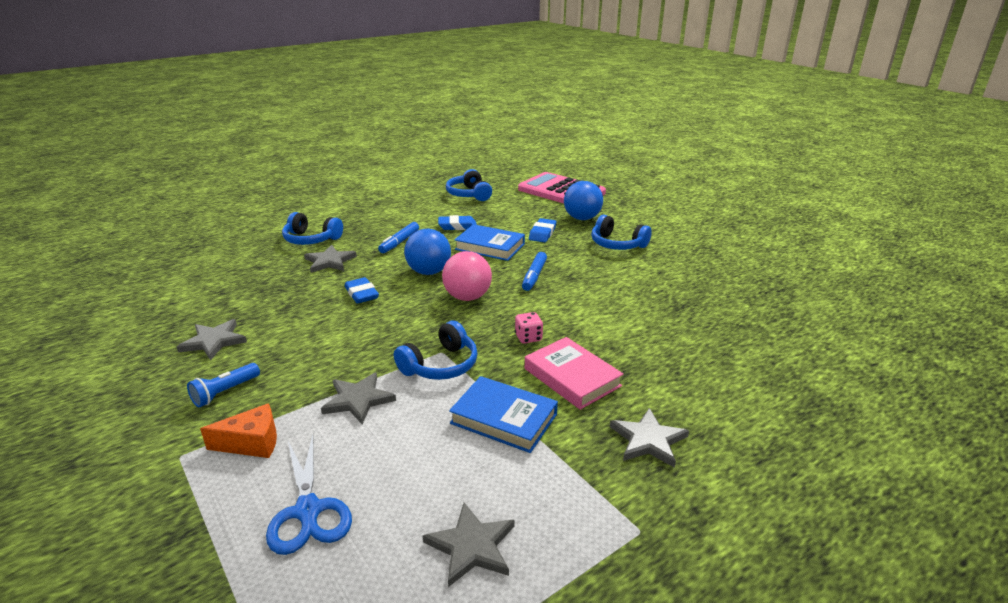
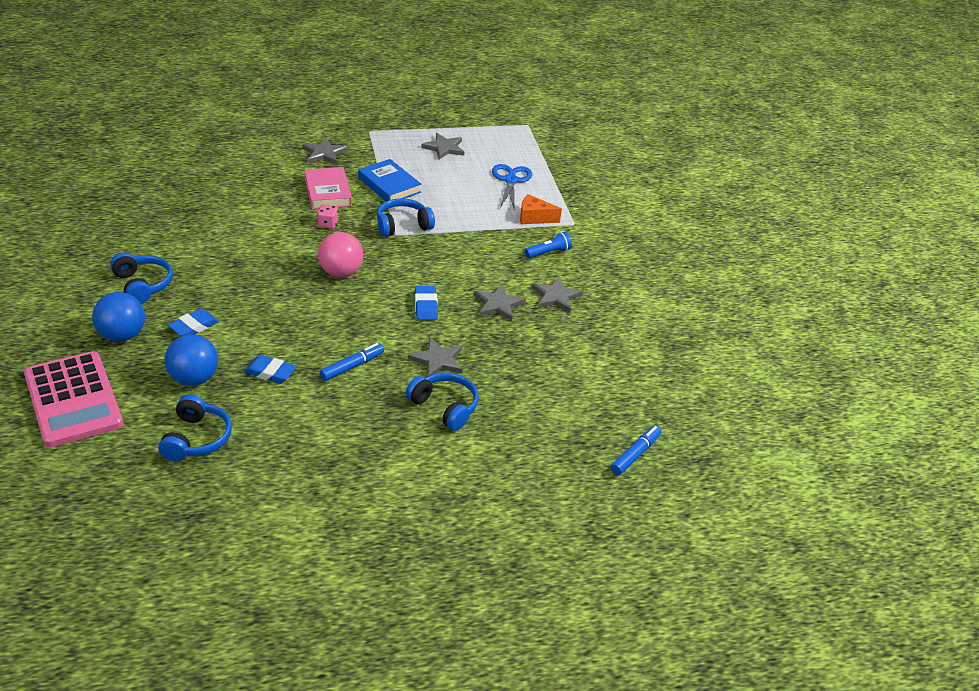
camera: 160 degrees left, 10 degrees up
grey star [321,372,396,424] -> grey star moved to [473,284,526,321]
blue ball [404,229,451,275] -> blue ball moved to [165,334,218,386]
blue book [454,224,525,261] -> none
blue marker [522,252,547,291] -> blue marker moved to [611,426,662,475]

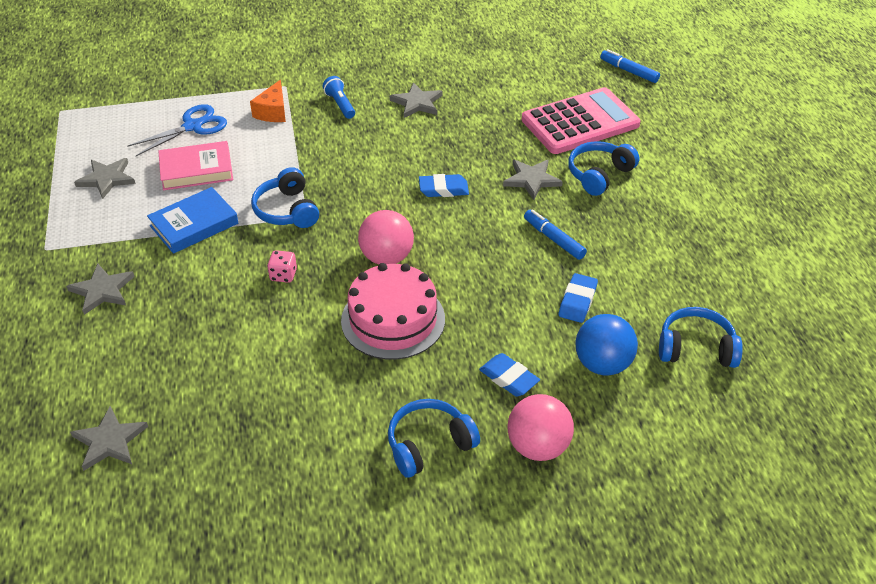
camera: 85 degrees left, 5 degrees up
pink calculator [24,351,123,447] -> pink calculator moved to [522,87,640,154]
blue ball [92,292,145,342] -> pink ball [507,394,574,461]
pink book [305,167,352,209] -> pink book moved to [159,141,233,190]
grey star [473,284,526,321] -> grey star moved to [70,406,148,471]
blue scissors [492,164,532,211] -> blue scissors turned 135 degrees clockwise [127,104,227,156]
none -> pink cake [341,263,445,360]

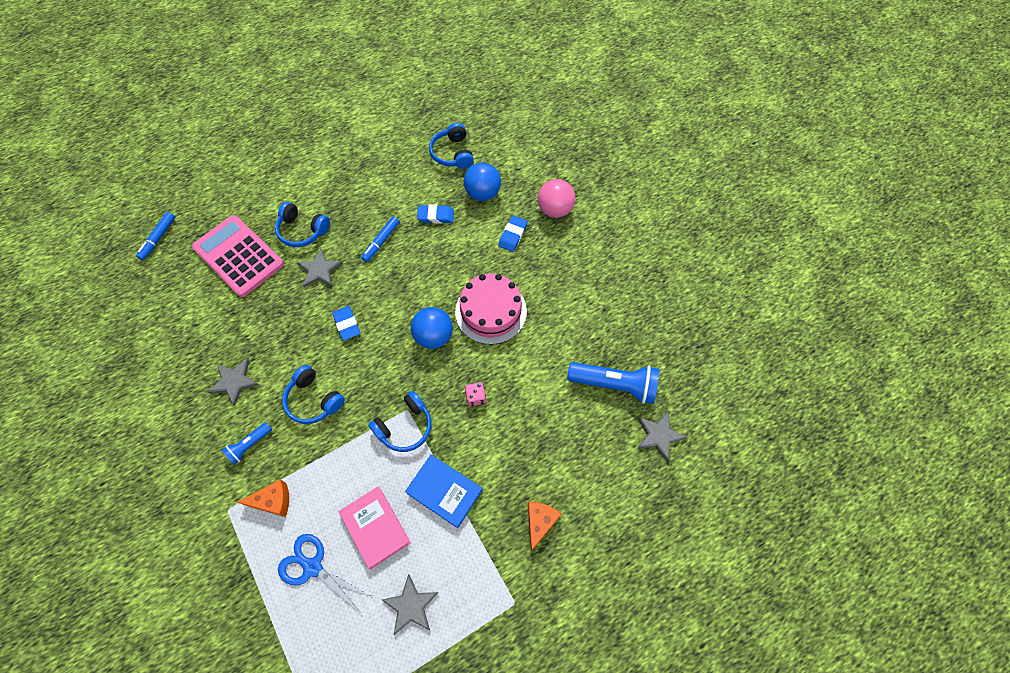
camera: 110 degrees left, 20 degrees up
grey star [66,264,135,315] -> orange cheese [528,502,561,551]
pink ball [358,210,414,264] -> blue ball [411,307,453,349]
blue headphones [388,399,480,478] -> blue headphones moved to [282,365,345,424]
none -> blue flashlight [567,362,659,404]

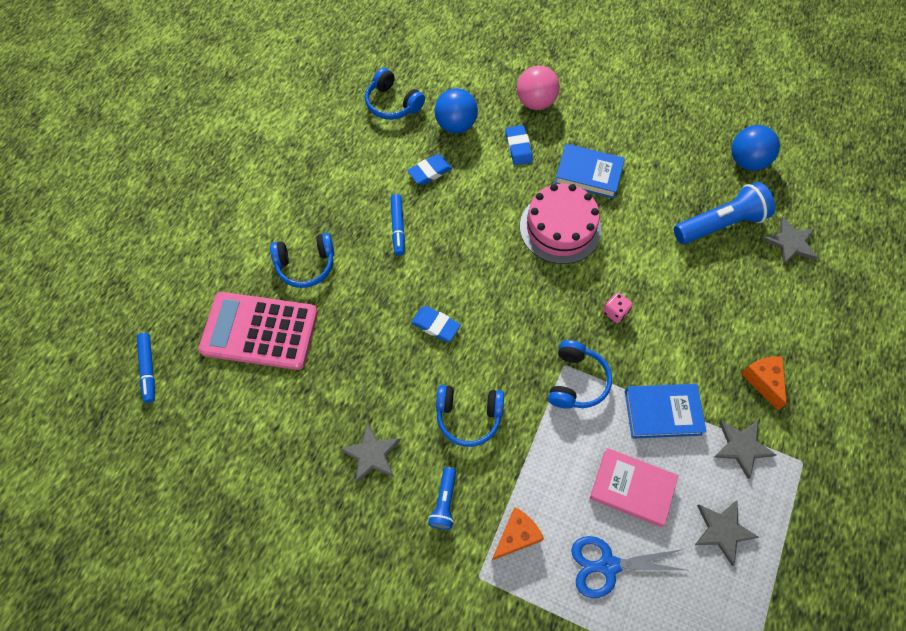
camera: 35 degrees left, 0 degrees up
grey star [297,248,343,288] -> grey star moved to [714,421,776,479]
blue ball [411,307,453,349] -> blue ball moved to [731,125,780,171]
none -> blue book [555,144,625,199]

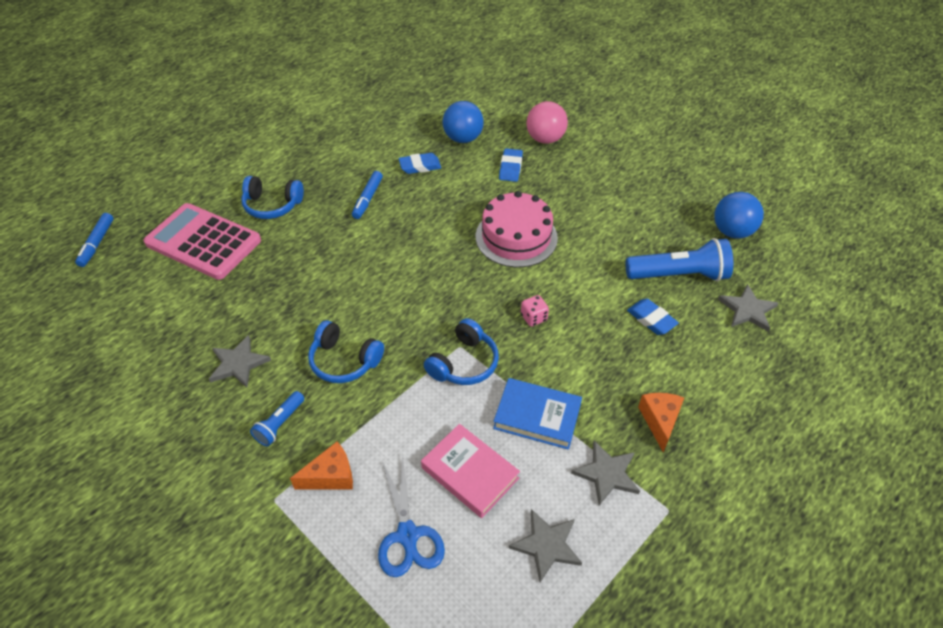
camera: 20 degrees right, 15 degrees down
blue headphones [365,68,425,120] -> none
blue eraser [411,306,461,342] -> blue eraser moved to [627,299,679,335]
blue book [555,144,625,199] -> none
blue scissors [571,536,686,598] -> blue scissors turned 120 degrees counterclockwise [378,455,445,577]

